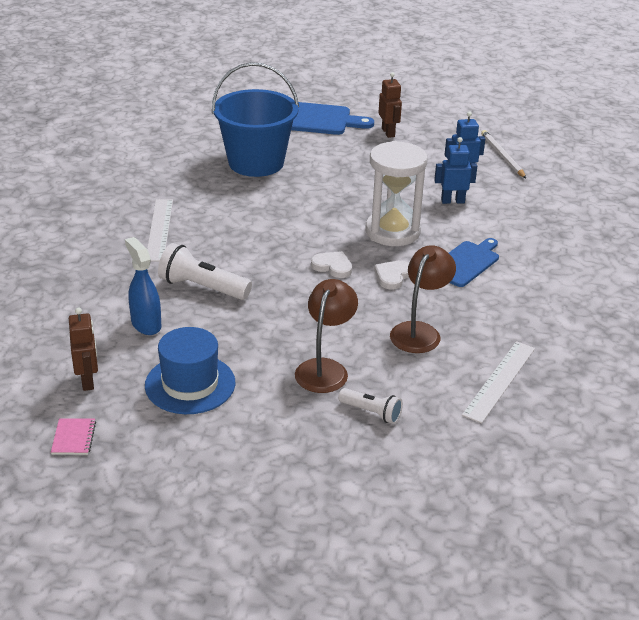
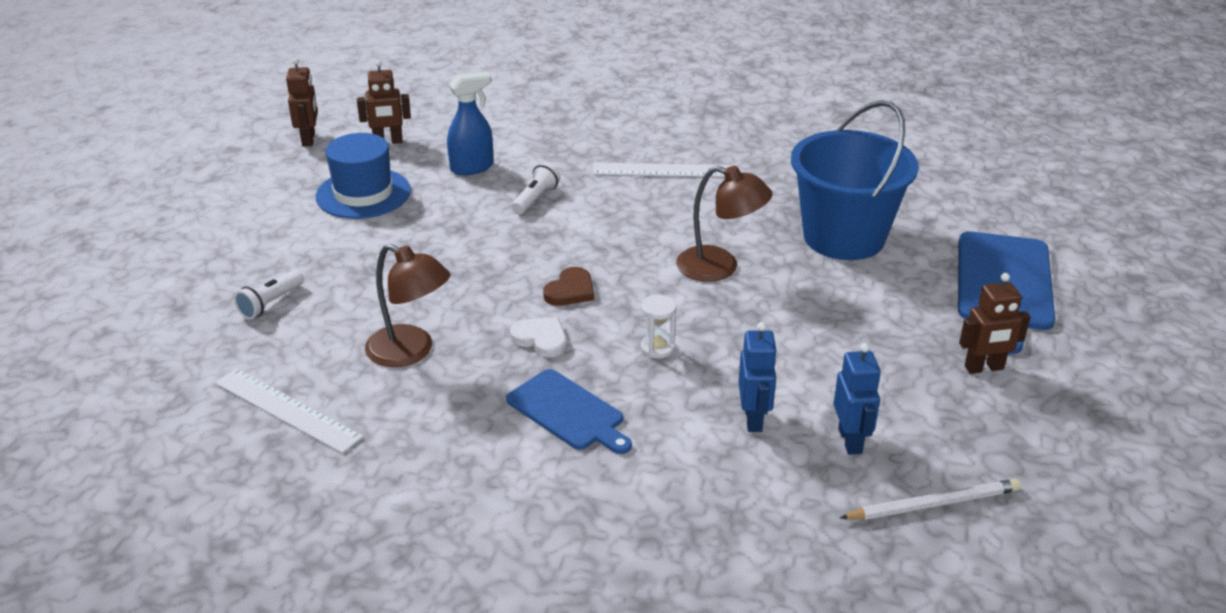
camera: 95 degrees right, 0 degrees up
pink notebook [51,418,96,455] -> brown robot [286,58,318,147]
white flashlight [158,243,252,300] -> white flashlight [512,162,561,214], size x0.60
brown lamp [295,279,358,393] -> brown lamp moved to [676,166,773,282]
white heart [311,251,352,278] -> brown heart [543,267,594,306]
white hourglass [366,141,428,246] -> white hourglass [640,295,676,359], size x0.41

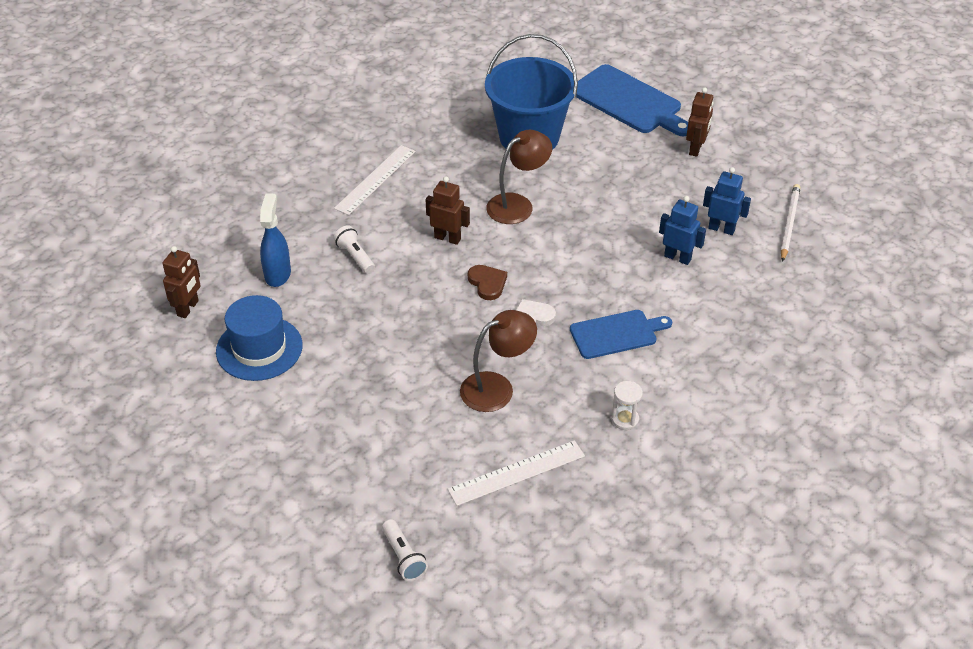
camera: 60 degrees left, 10 degrees up
white flashlight [234,270,304,319] -> white flashlight moved to [382,519,428,581]
brown robot [286,58,318,147] -> brown robot moved to [426,177,470,245]
white hourglass [640,295,676,359] -> white hourglass moved to [611,381,643,430]

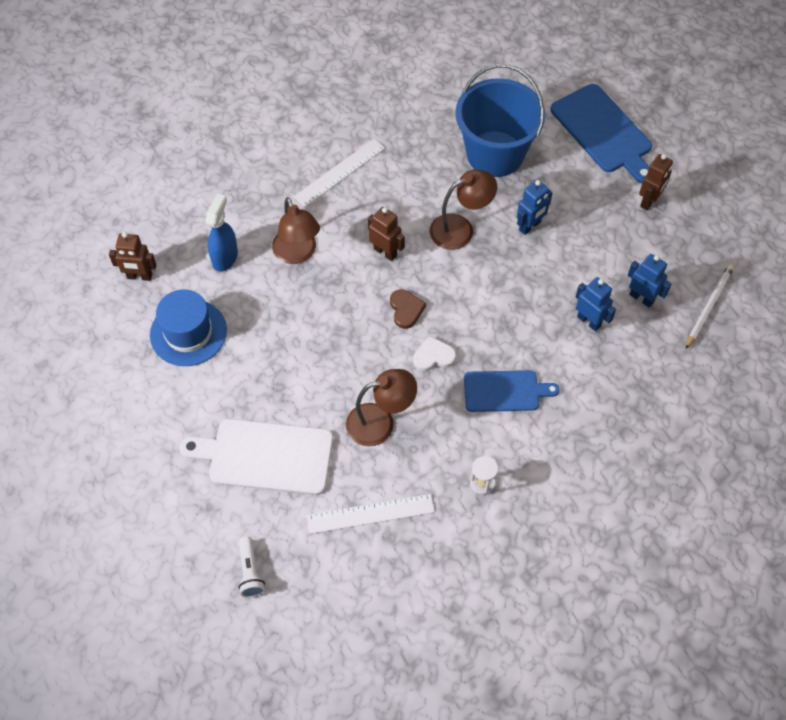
camera: 15 degrees right, 15 degrees up
brown robot [163,246,201,318] -> brown robot turned 60 degrees clockwise [109,232,156,281]
white flashlight [333,225,375,274] -> brown lamp [272,197,320,264]
none -> white cutting board [180,419,333,495]
none -> blue robot [517,180,552,235]

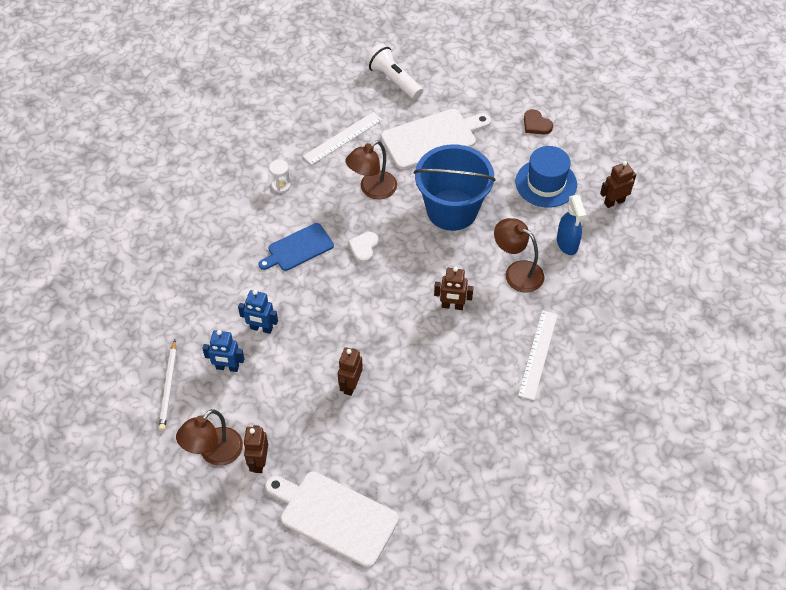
camera: 150 degrees right, 5 degrees down
white flashlight [238,537,265,597] -> white flashlight [365,43,423,100], size x1.66
brown heart [390,290,426,329] -> brown heart moved to [524,109,553,135]
white heart [413,336,456,371] -> white heart turned 150 degrees clockwise [348,232,379,263]
brown lamp [430,169,497,250] -> brown lamp moved to [176,409,243,466]
blue bucket [455,64,545,177] -> blue bucket moved to [414,144,496,231]
blue robot [517,180,552,235] -> brown robot [338,347,363,396]
blue cutting board [550,84,652,183] -> white cutting board [265,471,399,568]

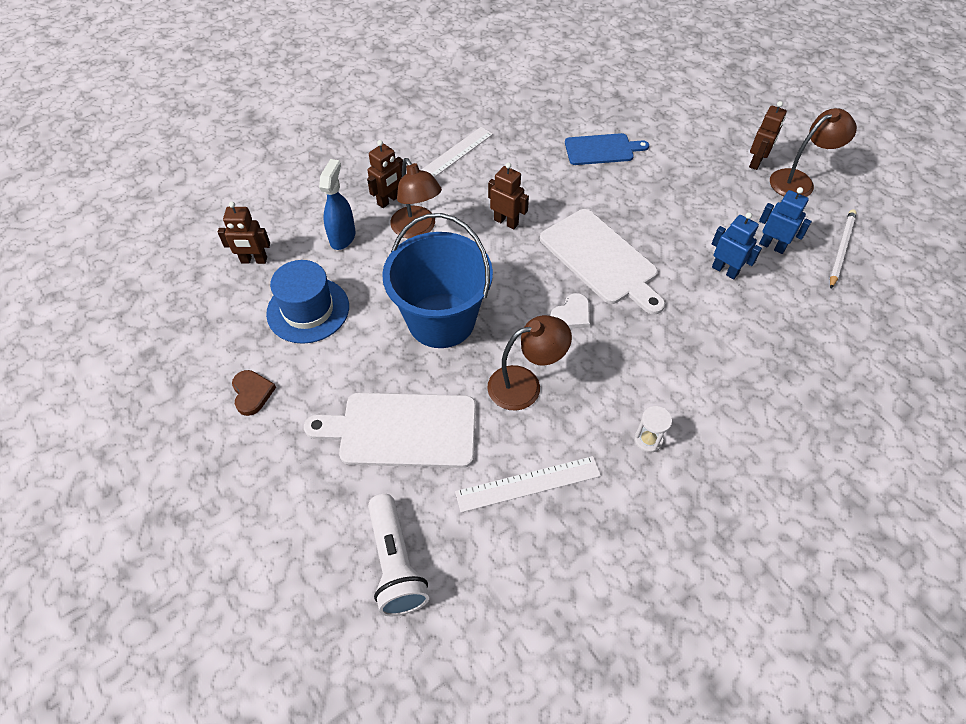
camera: 155 degrees left, 0 degrees up
blue cutting board [258,223,334,271] -> blue cutting board moved to [565,133,649,165]
white cutting board [265,471,399,568] -> white cutting board moved to [540,209,665,314]
brown robot [338,347,363,396] -> brown robot moved to [367,140,403,208]

